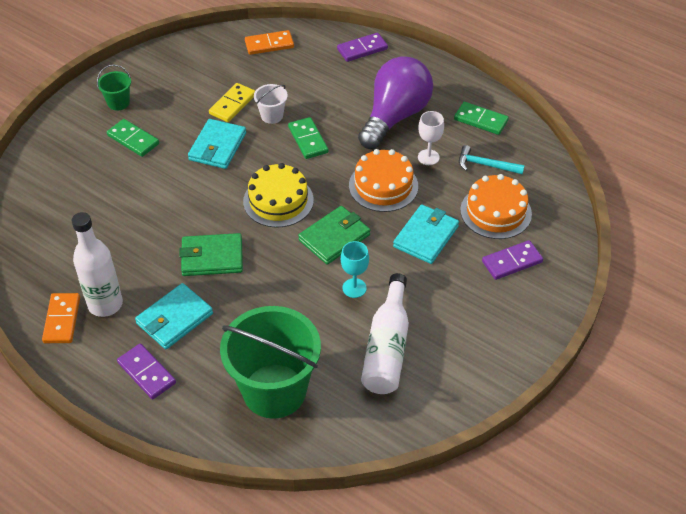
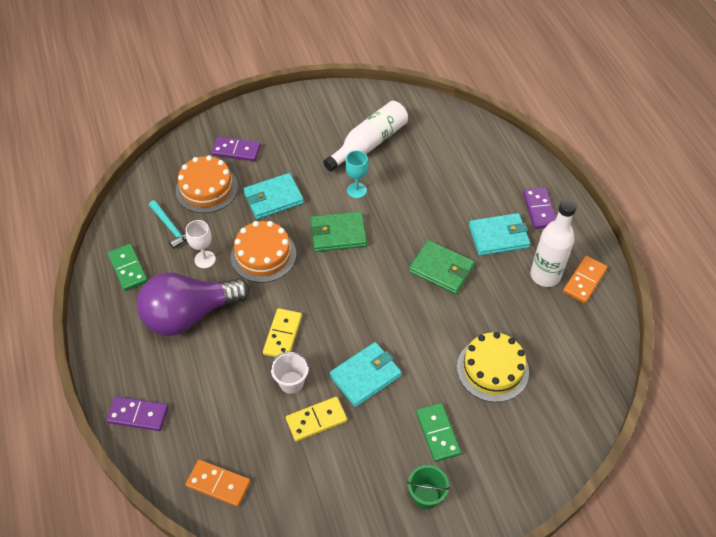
camera: 145 degrees left, 5 degrees up
green bucket [220,306,321,419] -> none
yellow cake [243,163,314,228] -> yellow cake moved to [457,332,529,402]
green domino [288,117,329,159] -> yellow domino [263,308,302,357]

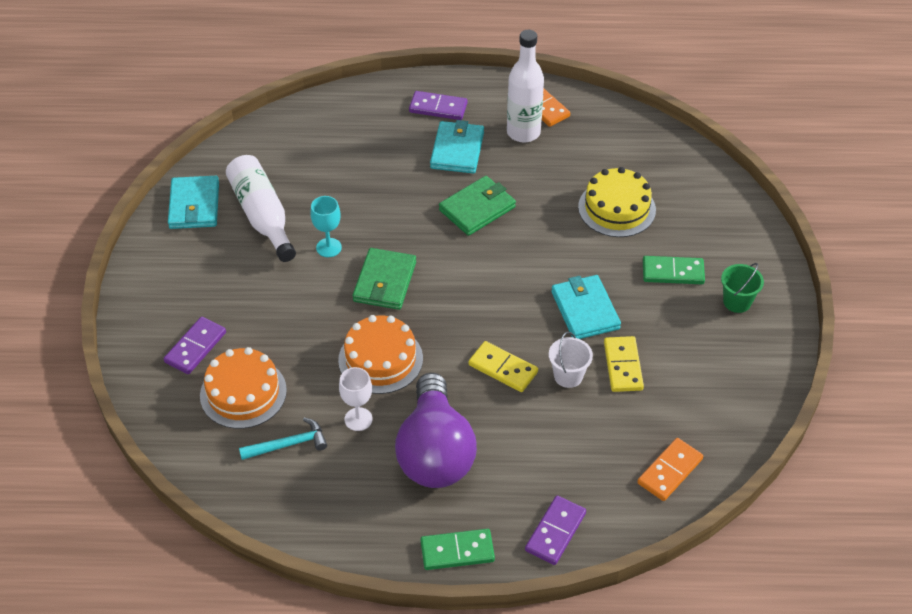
camera: 70 degrees left, 5 degrees down
green domino [108,244,148,291] -> green domino moved to [420,529,495,570]
turquoise wallet [243,173,304,219] -> turquoise wallet moved to [168,176,219,229]

